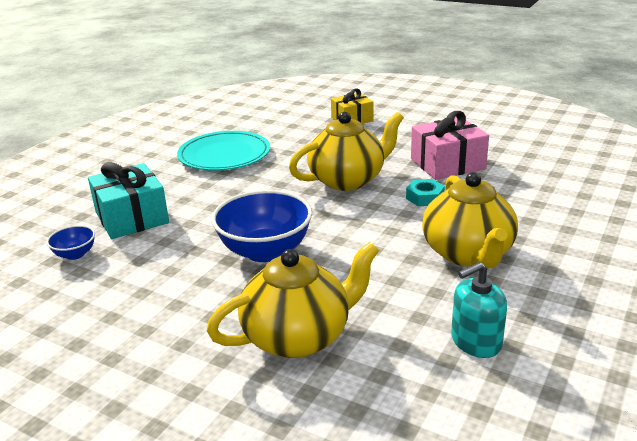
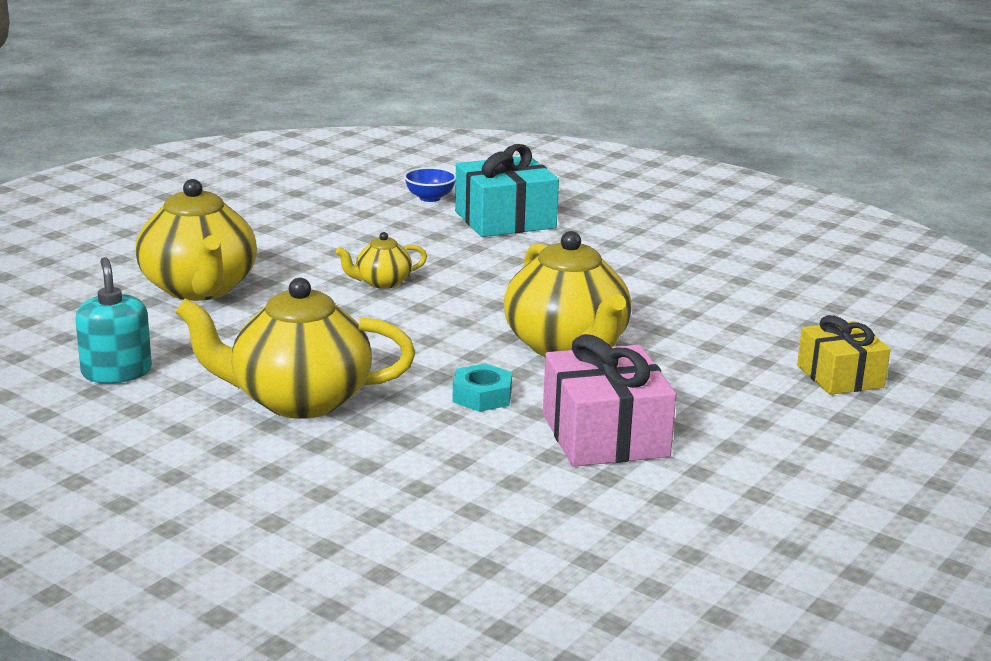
camera: 95 degrees right, 5 degrees down
turquoise plate [177,131,270,171] -> none
blue bowl [211,190,312,262] -> yellow teapot [336,232,427,289]

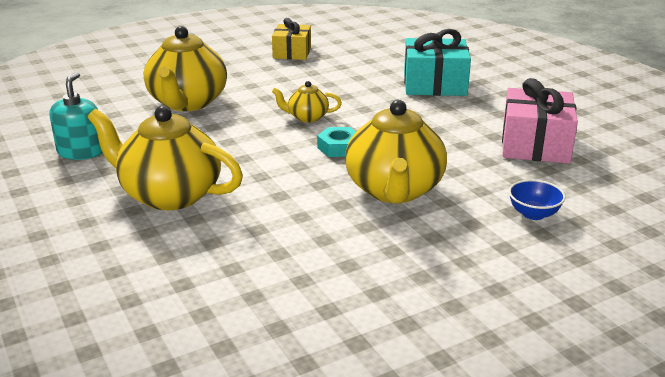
camera: 25 degrees right, 5 degrees up
blue bowl [404,167,456,202] -> blue bowl moved to [509,180,566,220]
turquoise nut [452,363,512,412] -> turquoise nut moved to [317,127,356,157]
pink gift [543,334,676,467] -> pink gift moved to [502,78,578,164]
yellow gift [797,315,891,395] -> yellow gift moved to [272,18,311,60]

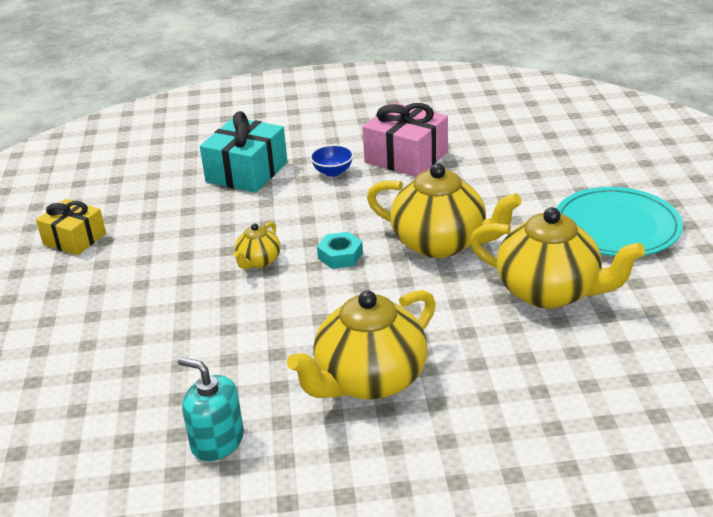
camera: 65 degrees left, 5 degrees up
yellow teapot [144,26,227,111] -> yellow teapot moved to [470,207,645,309]
blue bowl [509,180,566,220] -> blue bowl moved to [310,145,354,177]
none -> turquoise plate [557,187,683,256]

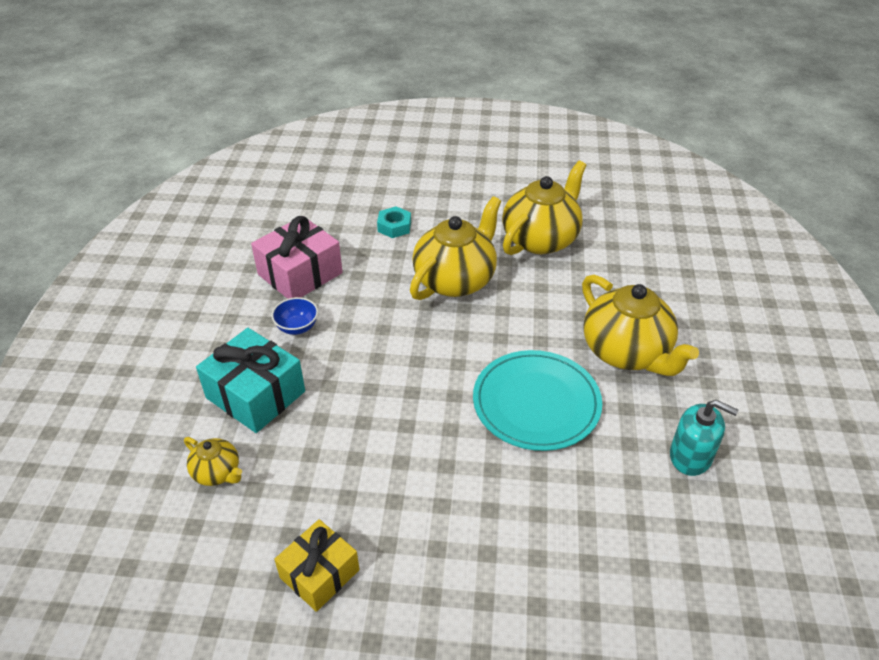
camera: 80 degrees left, 10 degrees up
turquoise soap dispenser [178,357,244,461] -> turquoise soap dispenser turned 105 degrees counterclockwise [670,400,738,476]
yellow teapot [233,222,281,269] -> yellow teapot moved to [184,437,242,486]
turquoise nut [317,232,363,269] -> turquoise nut moved to [377,206,411,238]
turquoise plate [557,187,683,256] -> turquoise plate moved to [473,350,602,451]

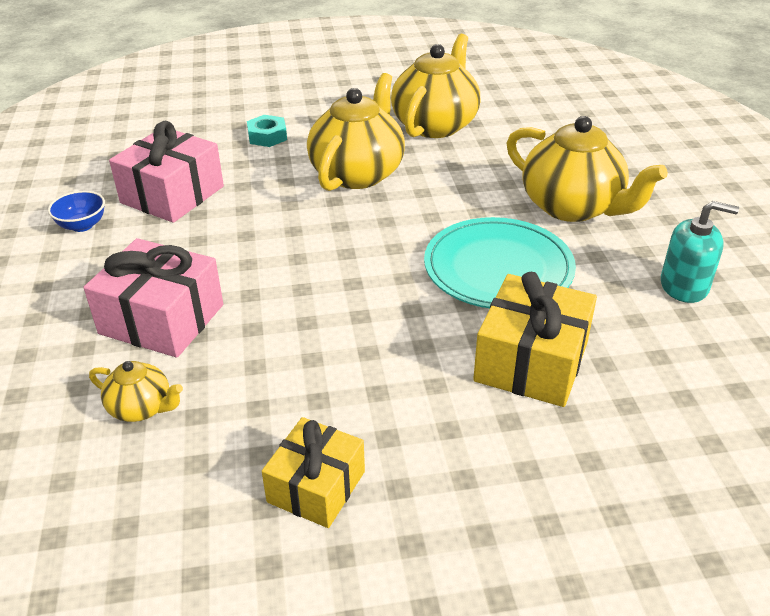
camera: 15 degrees left, 5 degrees down
turquoise gift [196,328,305,433] -> pink gift [84,238,223,358]
blue bowl [272,297,318,335] -> blue bowl moved to [48,191,105,232]
none -> yellow gift [473,272,597,407]

